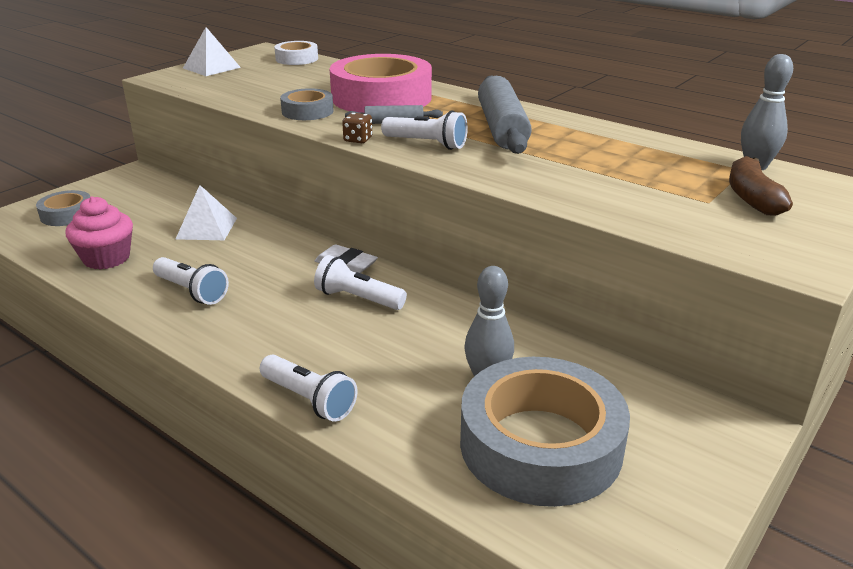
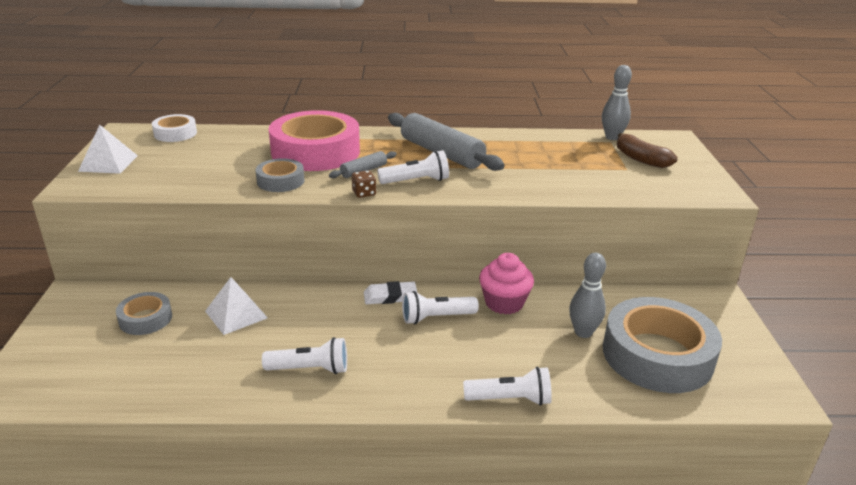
camera: 40 degrees left, 0 degrees up
grey tape [36,190,90,226] -> grey tape moved to [116,292,172,335]
pink cupcake [65,196,133,270] -> pink cupcake moved to [479,253,534,314]

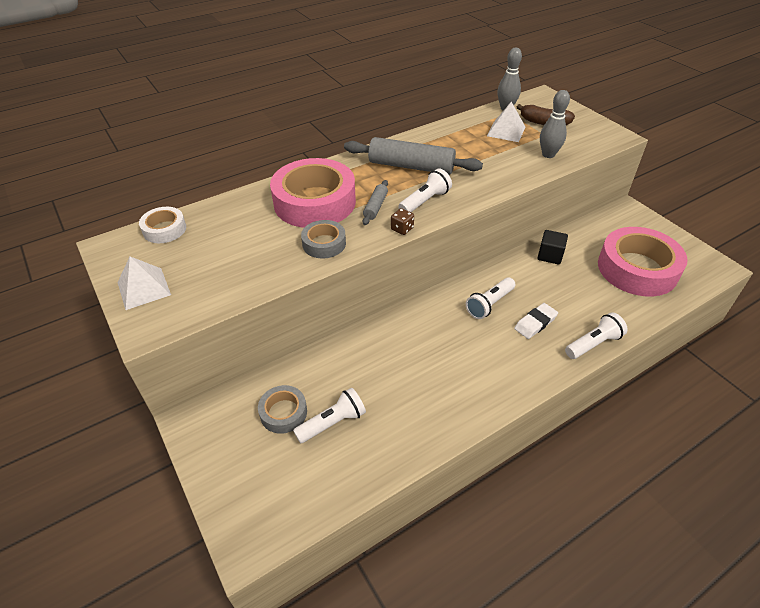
camera: 30 degrees left, 15 degrees up
white pyramid [205,277,268,335] -> white pyramid moved to [487,102,525,142]
white flashlight [262,337,347,374] -> white flashlight moved to [293,387,366,443]
white eraser [364,281,418,304] -> white eraser moved to [514,303,558,339]
pink cupcake [479,253,534,314] -> none
grey bowling pin [569,253,606,338] -> grey bowling pin moved to [540,90,570,158]
grey tape [603,297,722,393] -> pink tape [598,227,688,296]
none -> black cube [537,230,568,265]

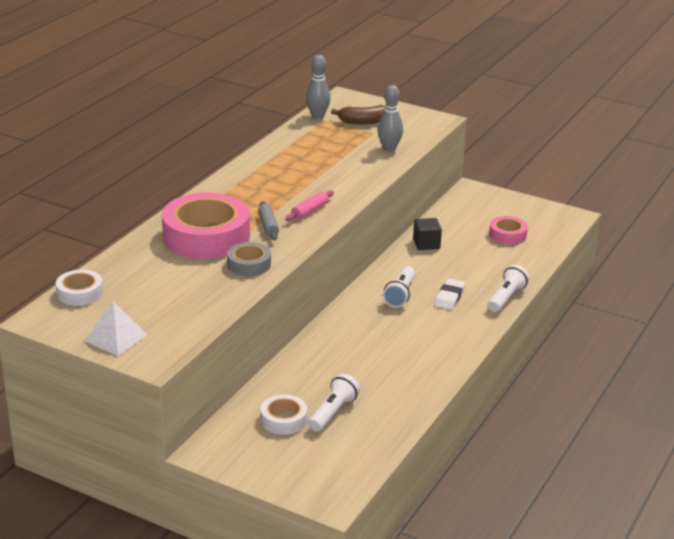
camera: 30 degrees left, 15 degrees down
grey tape [258,385,307,434] -> white tape [260,395,307,435]
grey rolling pin [344,137,483,175] -> none
brown dice [391,208,414,235] -> none
white flashlight [398,169,452,212] -> pink rolling pin [285,190,334,221]
white pyramid [487,102,525,142] -> none
pink tape [598,227,688,296] -> pink tape [489,216,528,245], size x0.49

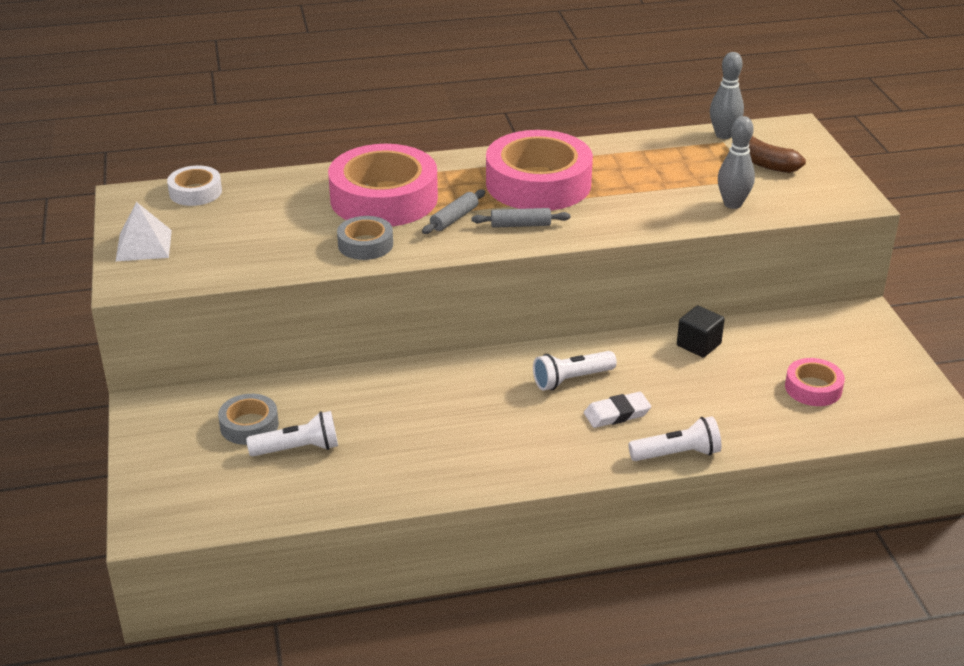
camera: 50 degrees right, 5 degrees up
white tape [260,395,307,435] -> grey tape [218,394,279,445]
pink rolling pin [285,190,334,221] -> grey rolling pin [471,208,570,228]
none -> pink tape [486,130,593,211]

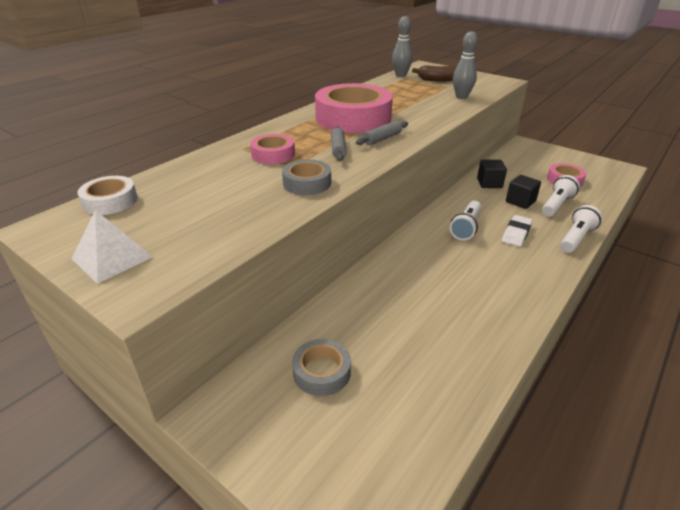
camera: 40 degrees left, 0 degrees up
white flashlight [246,411,338,456] -> white flashlight moved to [542,175,580,216]
pink tape [328,144,438,226] -> pink tape [250,134,295,164], size x0.49
none -> black cube [506,175,541,209]

